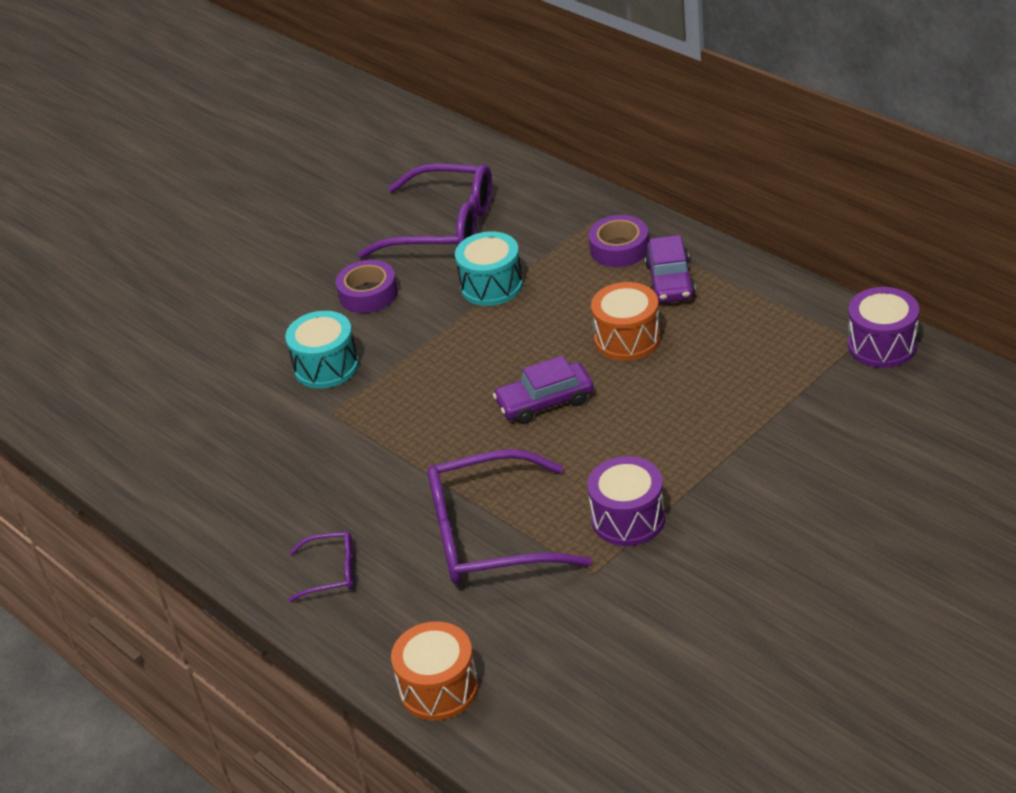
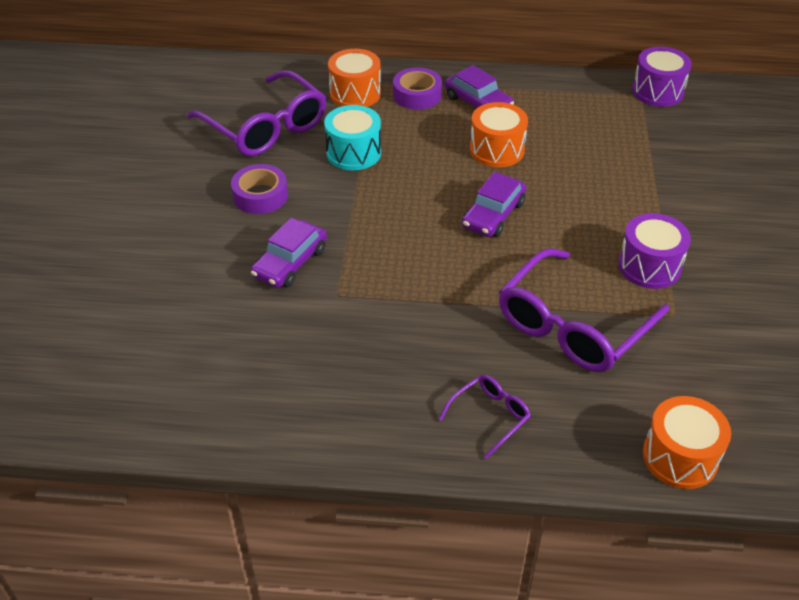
camera: 45 degrees left, 5 degrees up
turquoise drum [285,311,359,389] -> purple car [251,218,327,288]
purple glasses [358,163,492,258] -> purple glasses turned 75 degrees clockwise [187,70,326,156]
none -> orange drum [328,49,381,107]

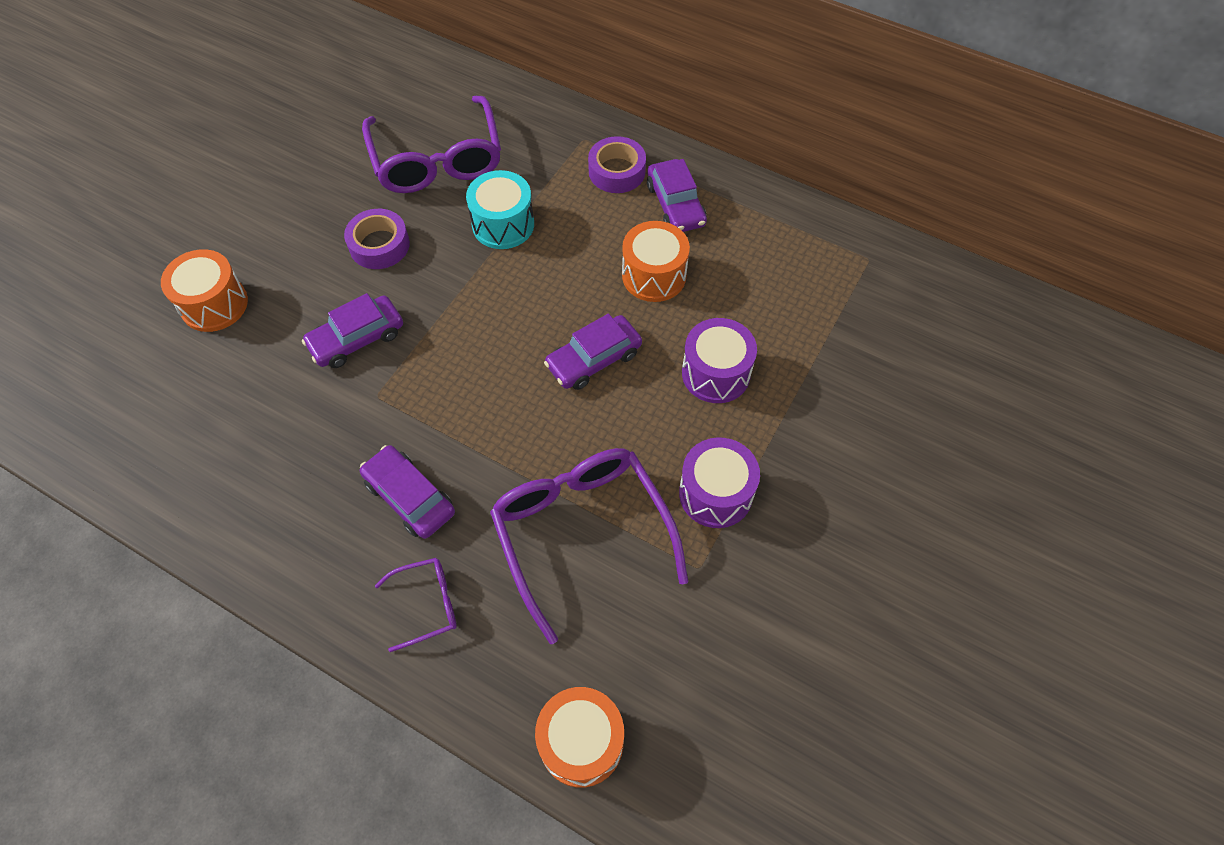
camera: 25 degrees right, 15 degrees up
orange drum [328,49,381,107] -> orange drum moved to [161,249,248,332]
purple glasses [499,248,670,372] -> purple glasses turned 90 degrees clockwise [490,448,688,644]
purple drum [632,47,692,107] -> purple drum moved to [682,318,757,403]
none -> purple car [360,445,455,539]

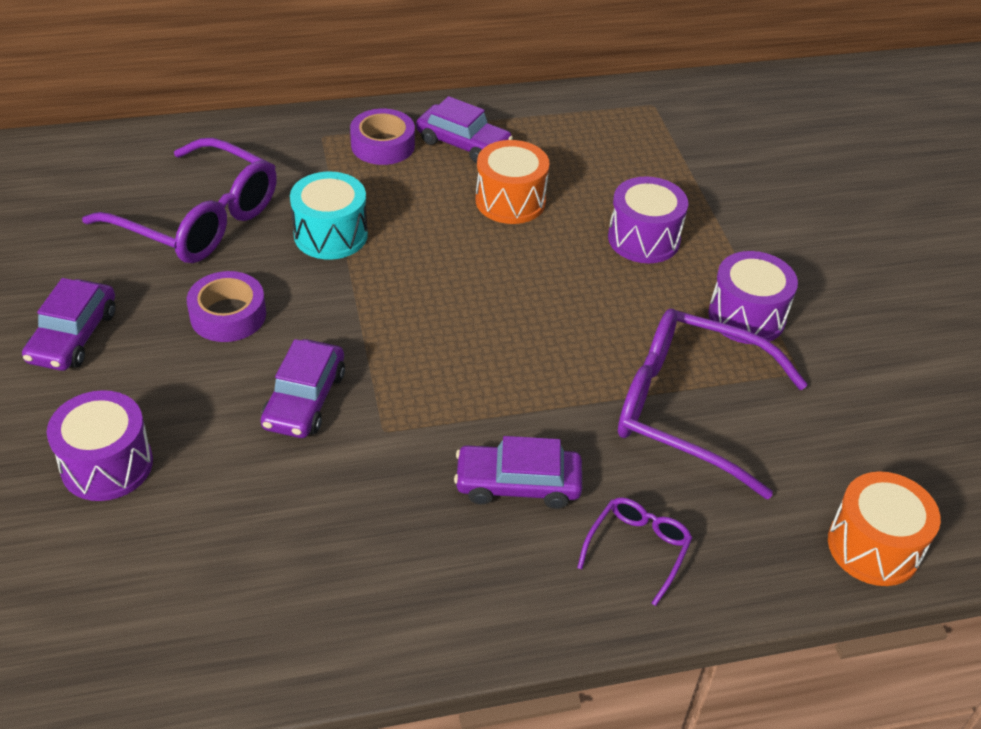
camera: 45 degrees left, 15 degrees down
orange drum [161,249,248,332] -> purple drum [47,390,153,501]
purple car [544,314,642,390] -> purple car moved to [22,278,116,371]

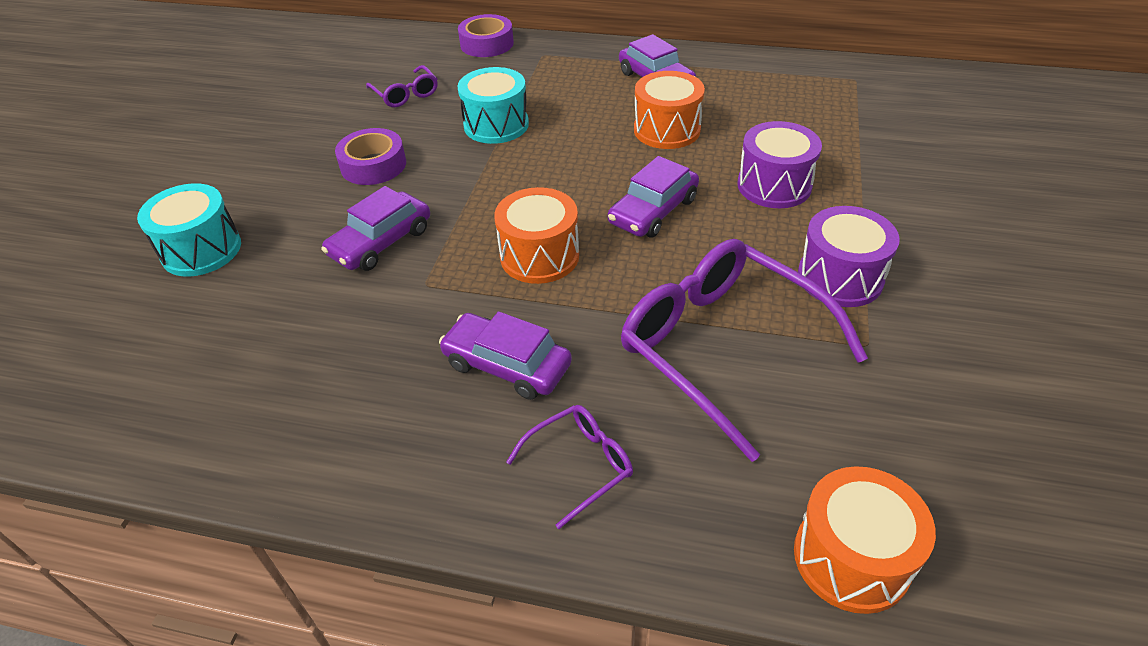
camera: 30 degrees right, 0 degrees up
purple car [22,278,116,371] -> purple car moved to [608,156,699,237]
purple drum [47,390,153,501] -> turquoise drum [137,183,241,277]
purple glasses [82,138,277,263] -> purple glasses [366,65,438,107], size x0.47
purple tape [350,109,415,165] -> purple tape moved to [458,14,514,57]
none -> orange drum [494,187,579,284]

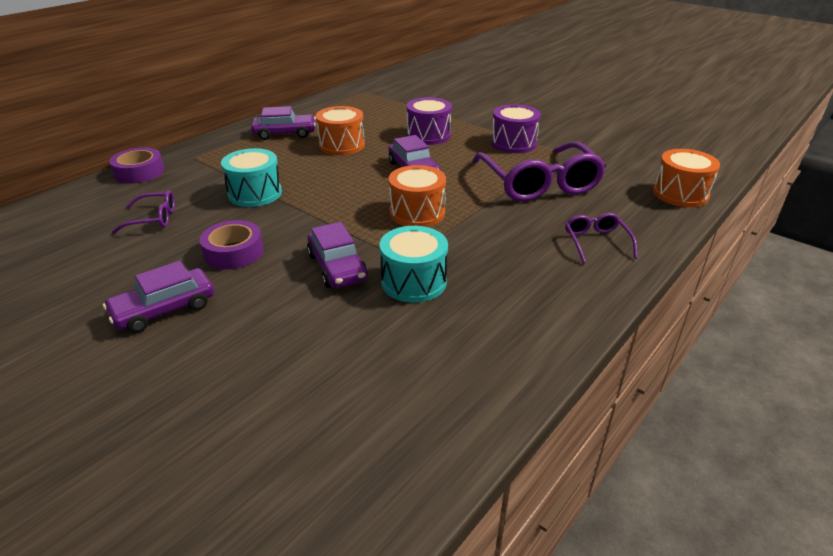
camera: 65 degrees left, 10 degrees down
turquoise drum [137,183,241,277] -> turquoise drum moved to [380,226,448,303]
purple car [439,311,572,400] -> purple car moved to [103,261,214,333]
purple glasses [621,239,868,462] -> purple glasses turned 90 degrees counterclockwise [473,142,606,201]

